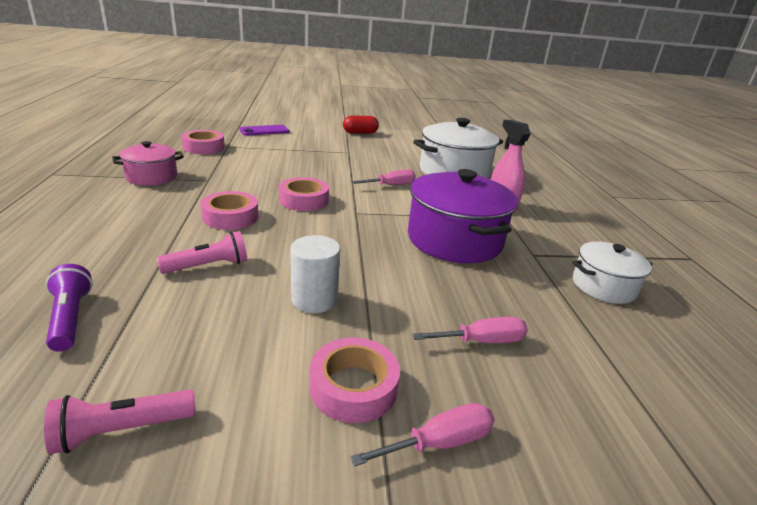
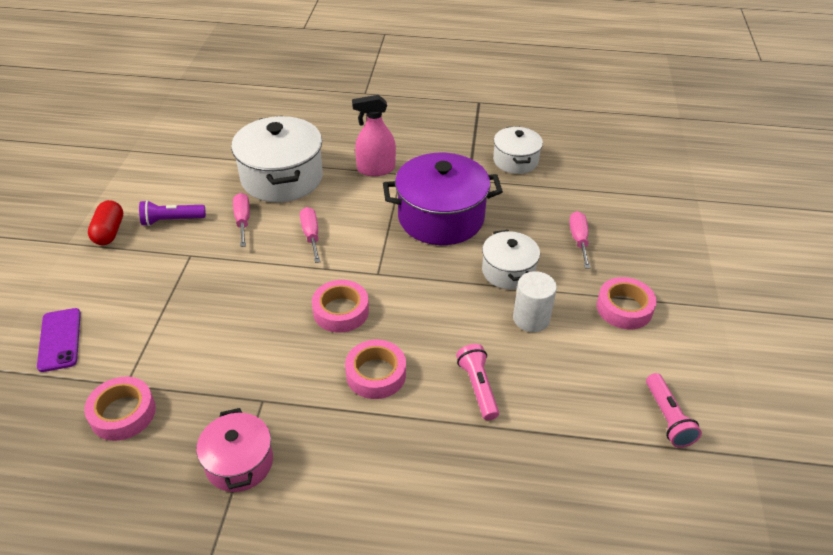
camera: 75 degrees left, 15 degrees up
purple flashlight [46,264,93,352] -> purple flashlight moved to [139,200,206,226]
pink screwdriver [350,403,495,467] -> pink screwdriver moved to [233,193,250,247]
none -> white pot [482,230,540,290]

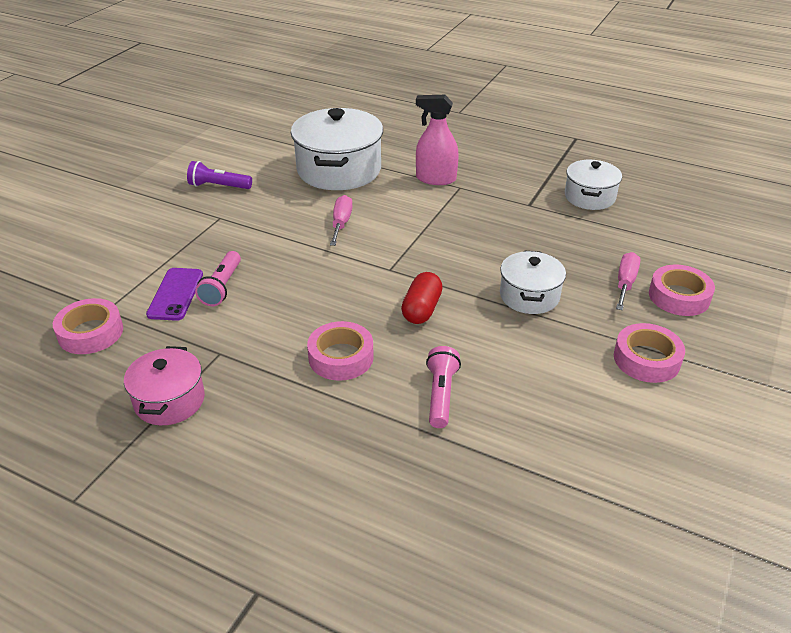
camera: 20 degrees right, 5 degrees down
purple phone [37,308,81,372] -> purple phone moved to [146,268,203,321]
red capsule [88,200,123,245] -> red capsule moved to [401,272,443,324]
pink screwdriver [233,193,250,247] -> none
pink tape [312,280,369,333] -> pink tape moved to [649,264,715,316]
purple pot [383,153,503,245] -> none
white cylinder [513,271,557,332] -> none
pink flashlight [646,373,702,448] -> pink flashlight moved to [195,251,241,306]

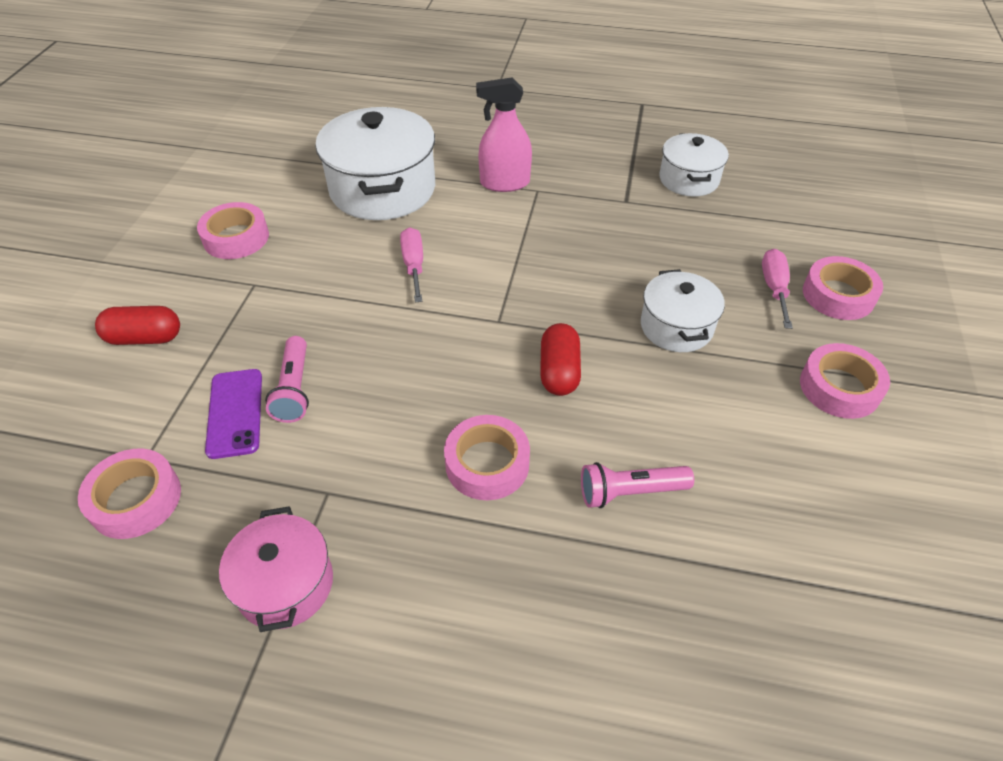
camera: 15 degrees left, 10 degrees up
purple flashlight [187,161,252,189] -> pink tape [197,202,269,259]
pink flashlight [426,346,461,428] -> pink flashlight turned 90 degrees counterclockwise [581,462,694,508]
none -> red capsule [95,306,180,345]

